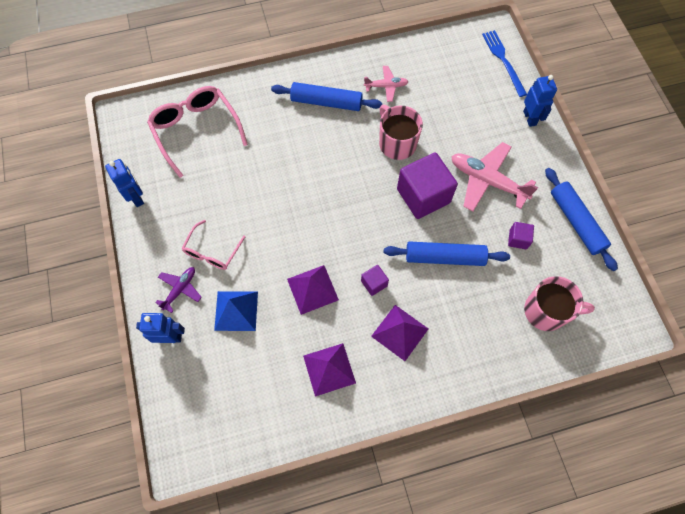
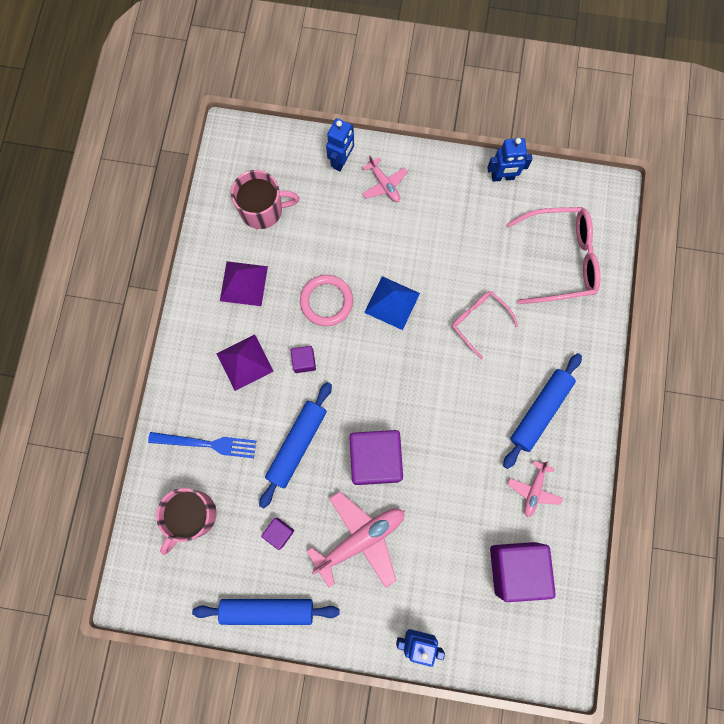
camera: 115 degrees right, 10 degrees up
purple plane [155,267,202,313] -> pink plane [362,156,408,202]
pink glasses [182,220,245,270] -> pink glasses moved to [452,291,518,359]
blue pyramid [214,291,258,331] -> blue pyramid moved to [364,276,420,330]
purple pyramid [287,265,339,315] -> pink ring [300,275,353,326]
pink mug [379,105,423,160] -> pink mug moved to [231,170,299,229]
blue fork [482,30,527,97] -> blue fork moved to [148,432,256,458]
none -> purple cube [490,542,556,602]

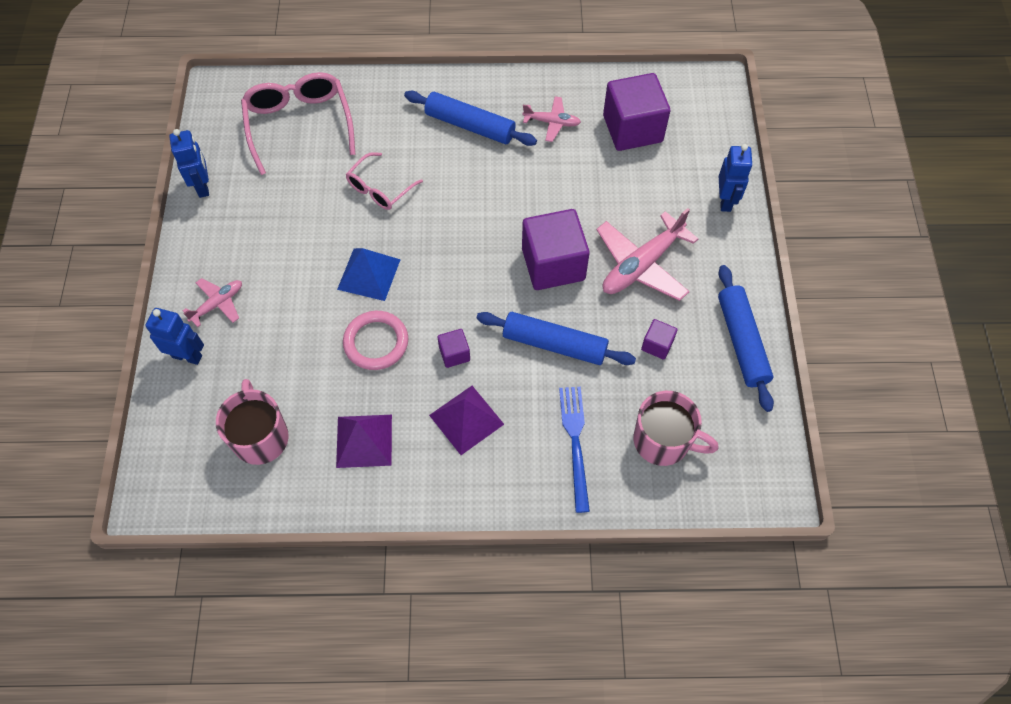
camera: 100 degrees left, 15 degrees down
pink plane [306,491,404,588] -> pink plane turned 90 degrees counterclockwise [596,208,698,301]

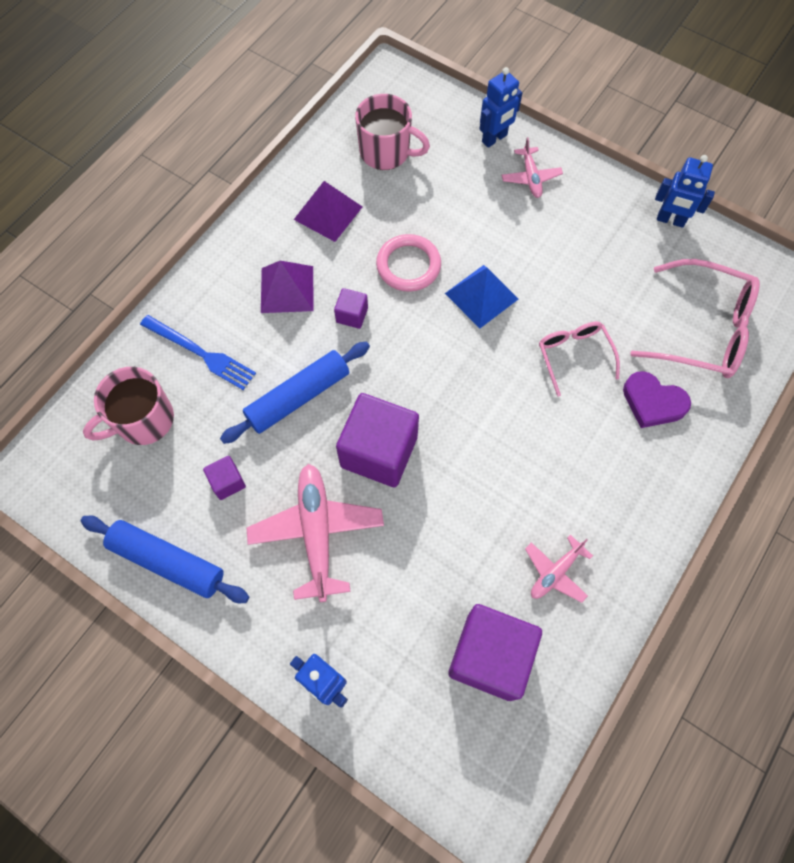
camera: 125 degrees right, 5 degrees up
blue rolling pin [404,91,537,146] -> none
none -> purple heart [623,371,691,428]

